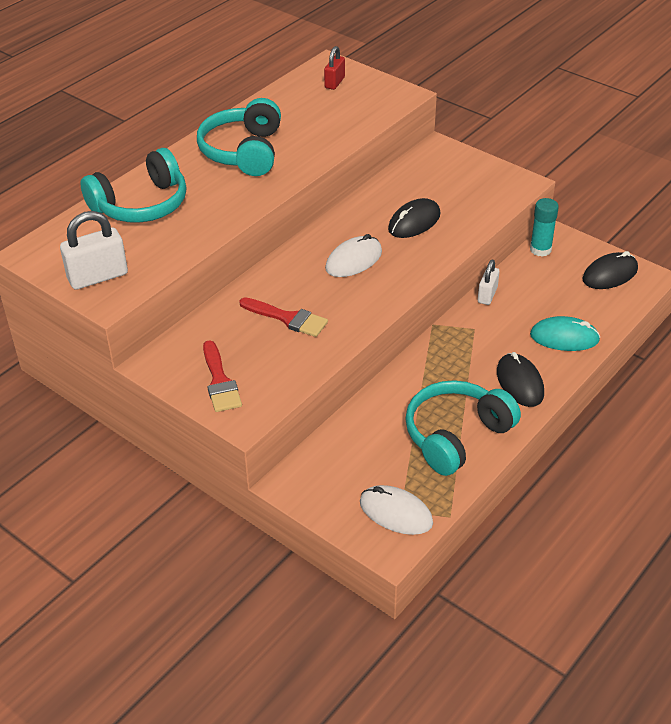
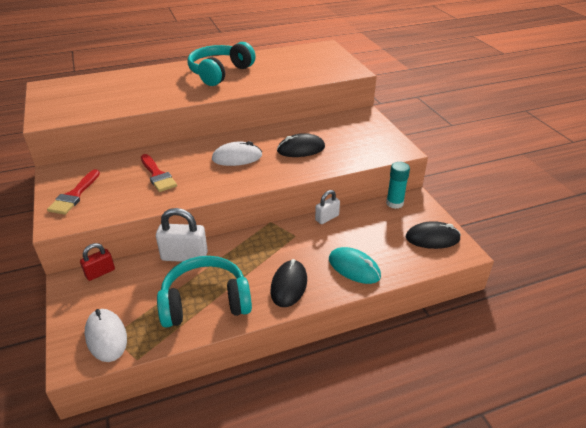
camera: 30 degrees right, 5 degrees down
white padlock [60,211,128,290] -> white padlock moved to [156,208,208,262]
turquoise headphones [80,148,186,223] -> none
red padlock [324,46,345,90] -> red padlock moved to [80,243,115,281]

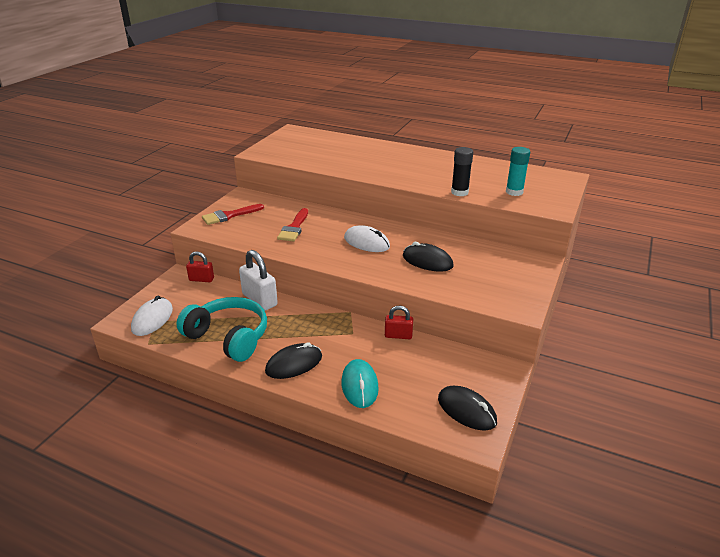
camera: 45 degrees right, 5 degrees down
turquoise headphones [187,42,256,86] -> none
white padlock [315,190,340,224] -> red padlock [385,306,413,339]
turquoise glue stick [386,162,410,209] -> turquoise glue stick moved to [506,147,530,196]
none -> black glue stick [451,147,473,196]

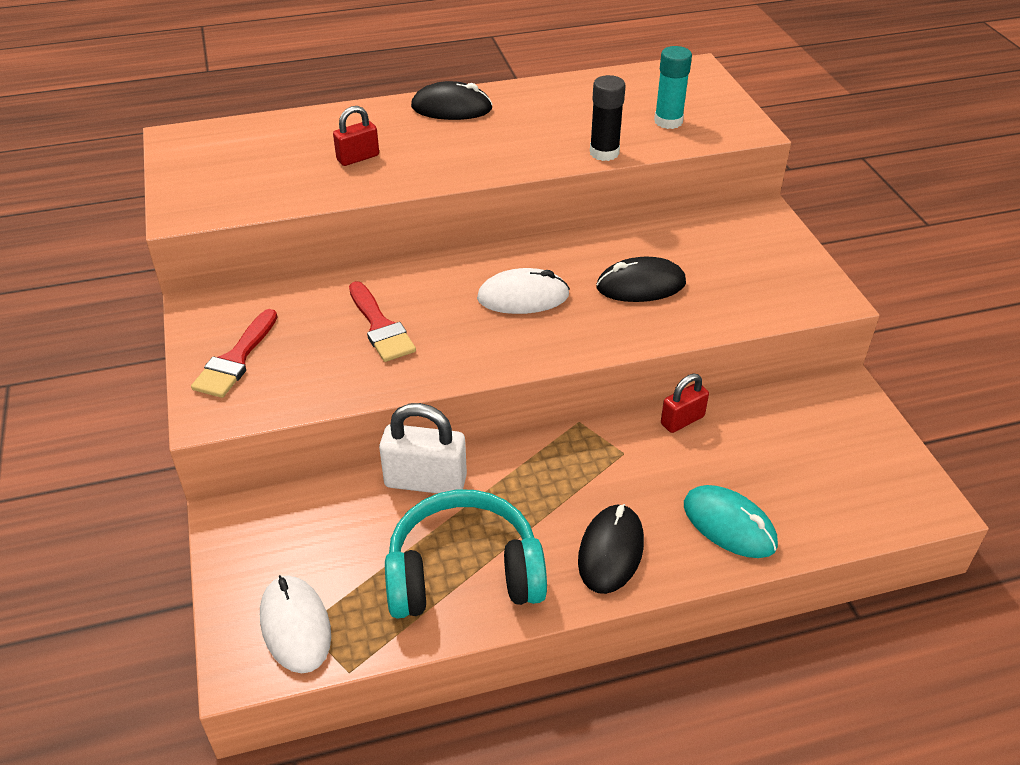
camera: 40 degrees left, 10 degrees up
red padlock [186,251,214,282] -> red padlock moved to [333,106,379,166]
black mouse [438,386,497,431] -> black mouse moved to [411,81,493,120]

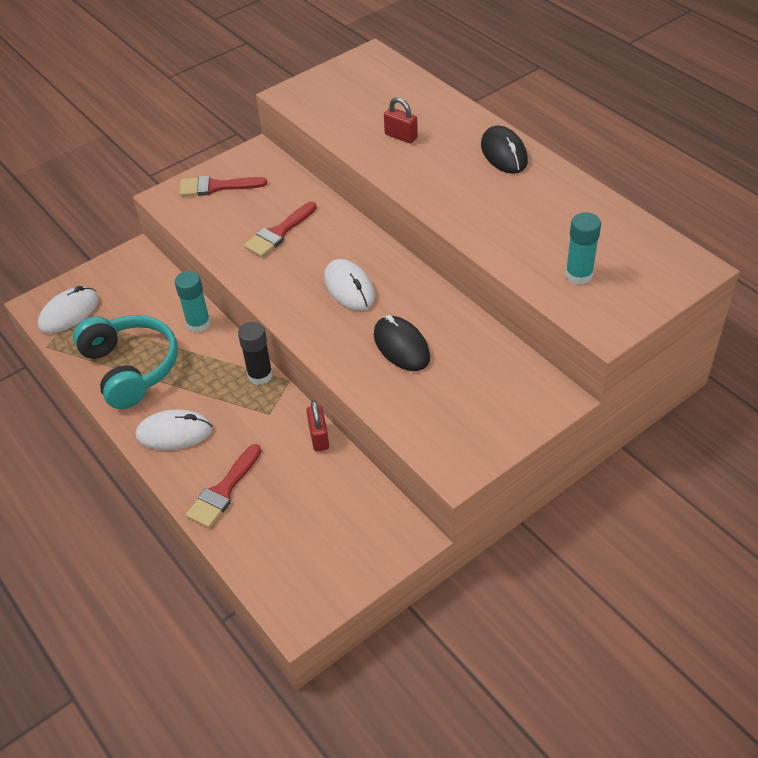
camera: 70 degrees right, 5 degrees up
white padlock [379,403,467,494] -> turquoise glue stick [175,271,211,333]
black mouse [578,504,644,594] -> white mouse [136,409,213,450]
black glue stick [590,75,626,161] -> black glue stick moved to [238,322,273,385]
red padlock [661,374,709,433] -> red padlock turned 45 degrees clockwise [306,401,329,452]
turquoise mouse [684,485,778,558] -> red brush [186,444,261,528]

